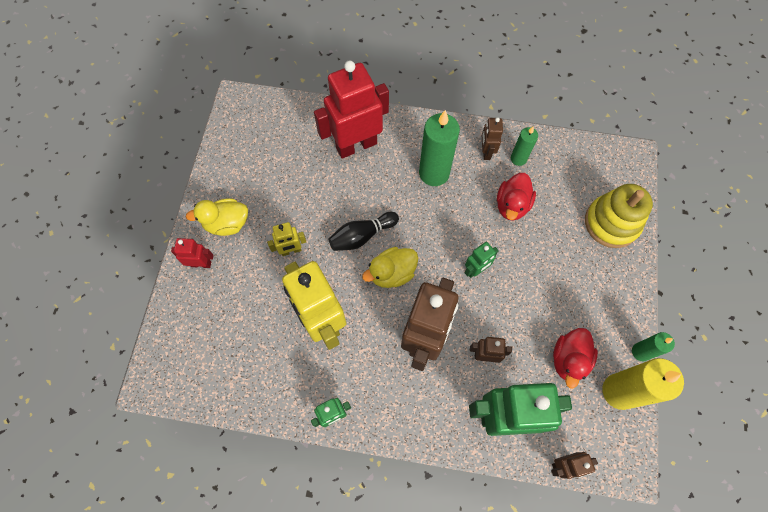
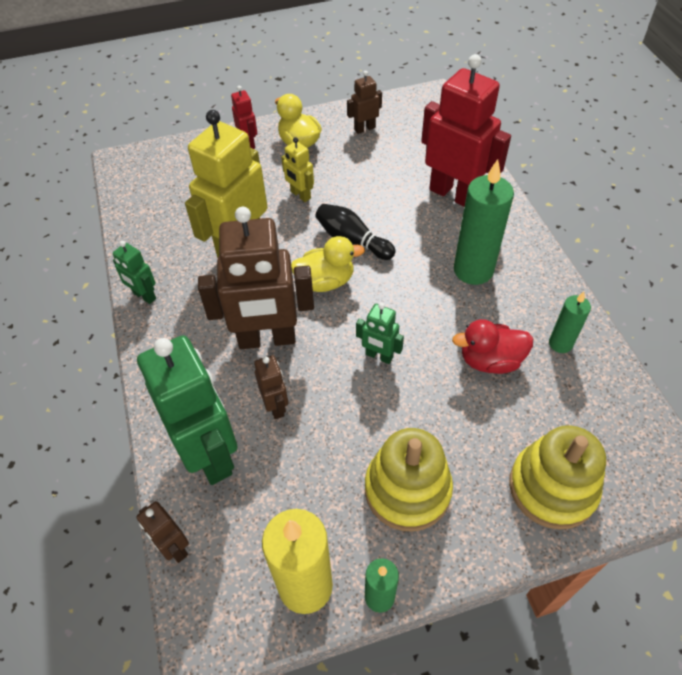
camera: 65 degrees right, 15 degrees down
yellow duck [362,247,418,288] -> yellow duck turned 135 degrees clockwise [291,236,365,292]
brown robot [482,118,503,160] -> brown robot moved to [347,71,382,134]
red duck [553,328,598,389] -> none
none -> yellow stacking toy [365,428,453,532]

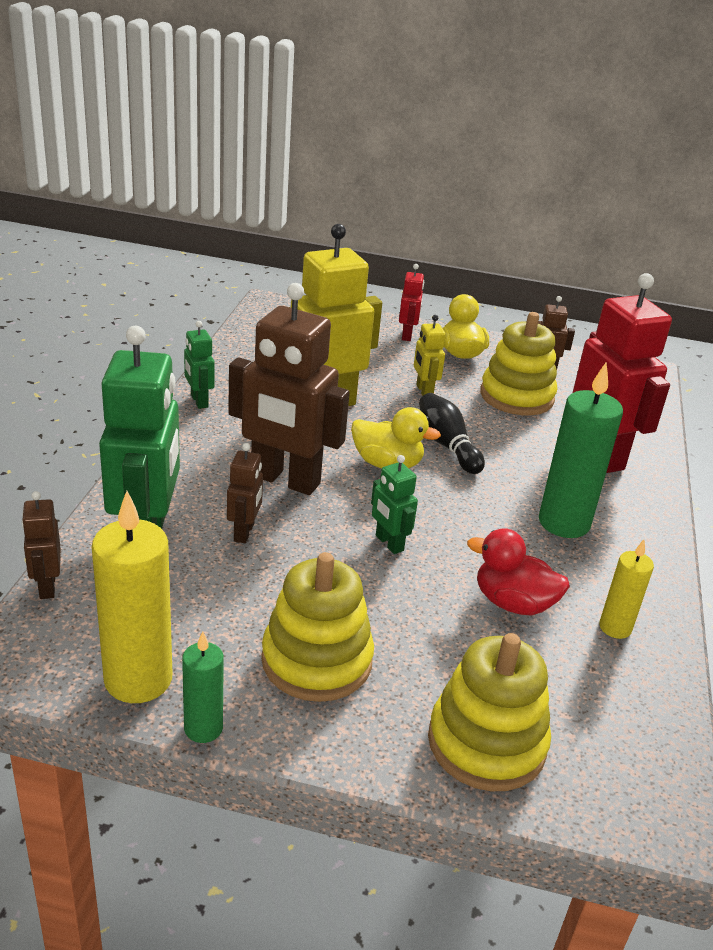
camera: 25 degrees right, 20 degrees down
green candle [549,292,591,353] -> yellow candle [599,540,654,639]
none -> yellow stacking toy [480,312,557,415]

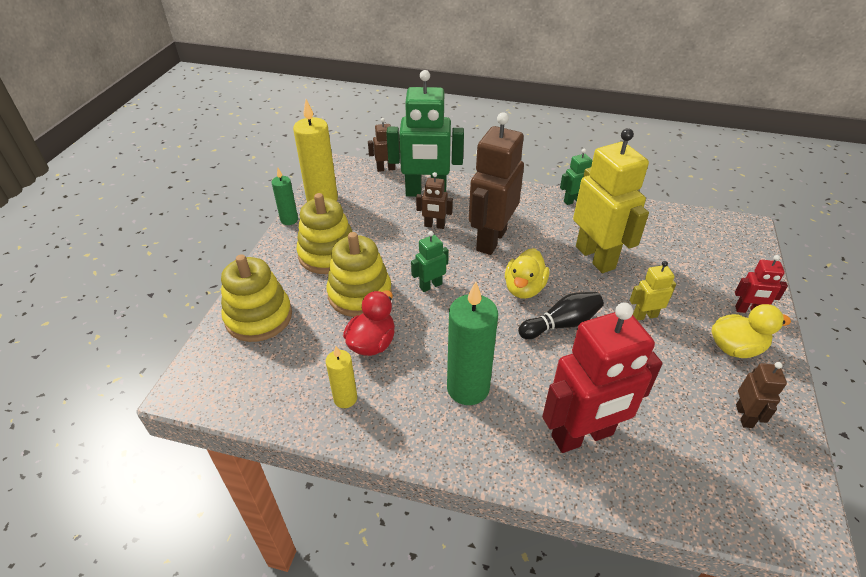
camera: 95 degrees right, 10 degrees up
yellow stacking toy [480,312,557,415] -> yellow stacking toy moved to [327,232,392,317]

